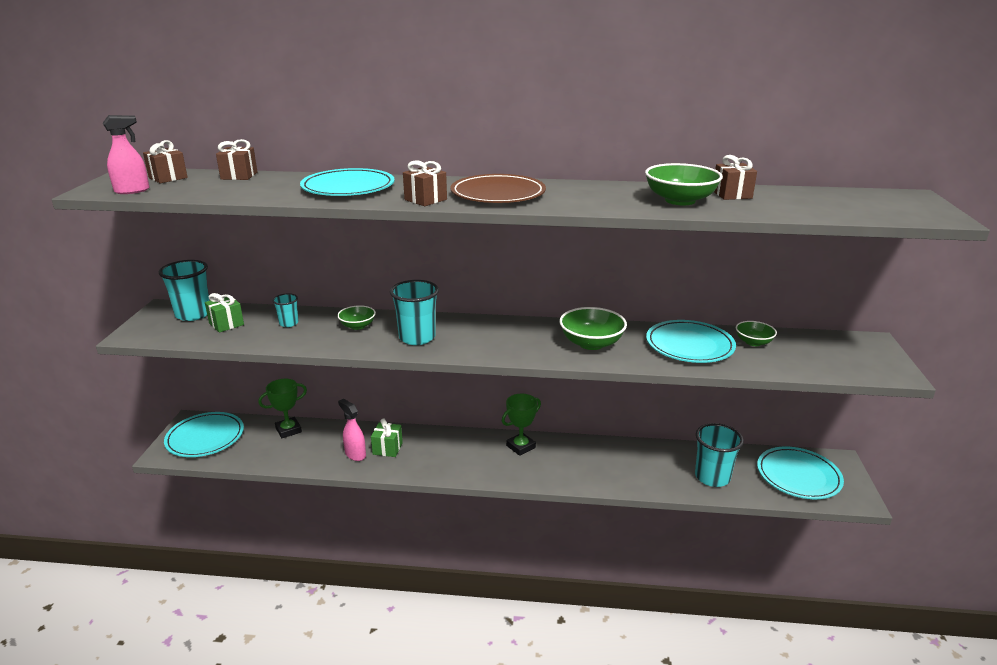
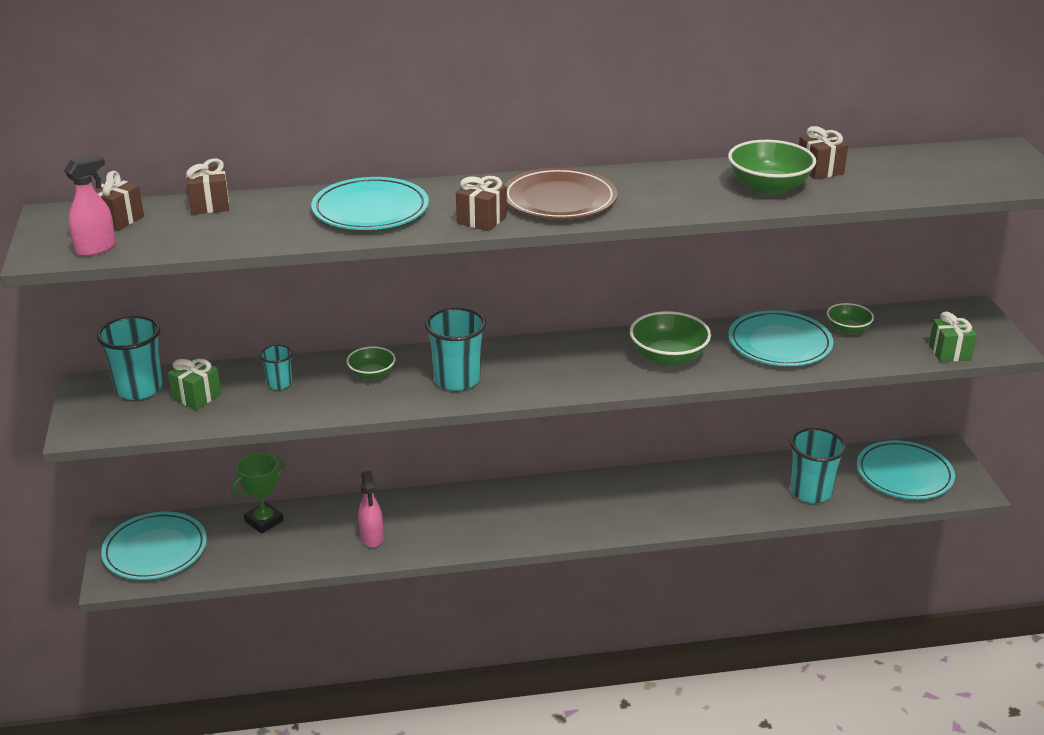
camera: 15 degrees left, 5 degrees up
pink spray bottle [338,399,366,461] -> pink spray bottle turned 135 degrees counterclockwise [358,471,384,548]
green gift [371,418,403,457] -> green gift moved to [929,311,977,362]
green trophy [502,394,541,456] -> none

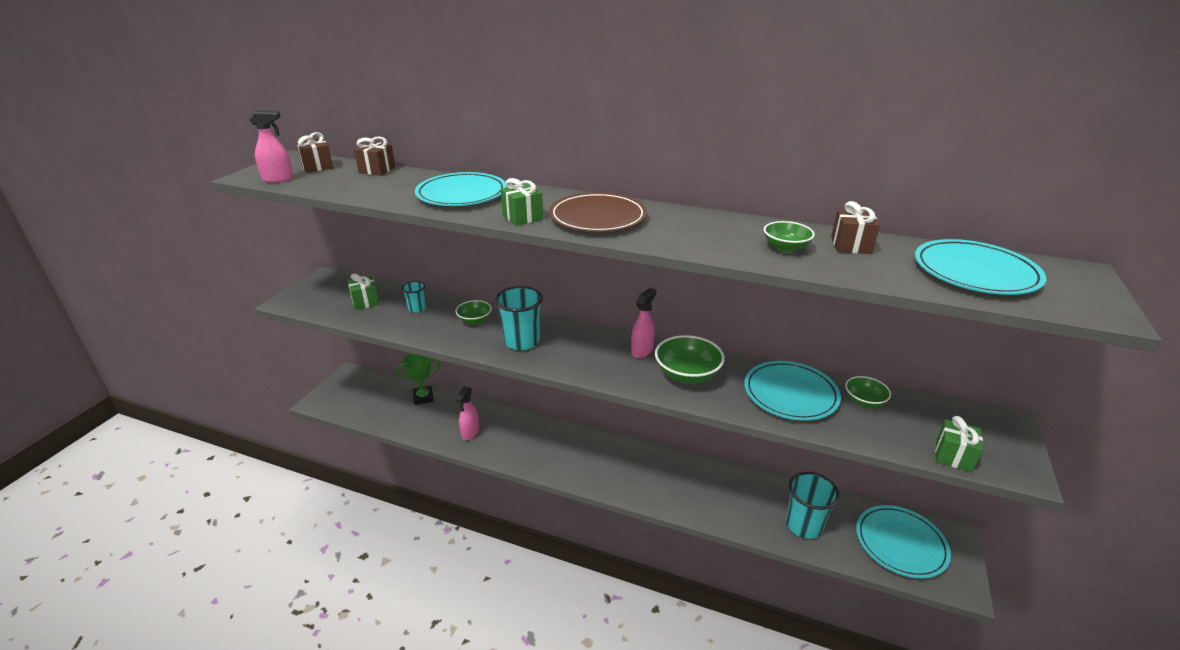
camera: 30 degrees right, 0 degrees up
turquoise cup [97,315,162,400] -> none
turquoise plate [101,512,207,580] -> turquoise plate moved to [915,239,1046,295]
brown gift [456,176,507,231] -> green gift [500,178,543,226]
green bowl [728,140,816,194] -> green bowl [764,221,815,252], size x0.59
none -> pink spray bottle [631,288,657,358]

